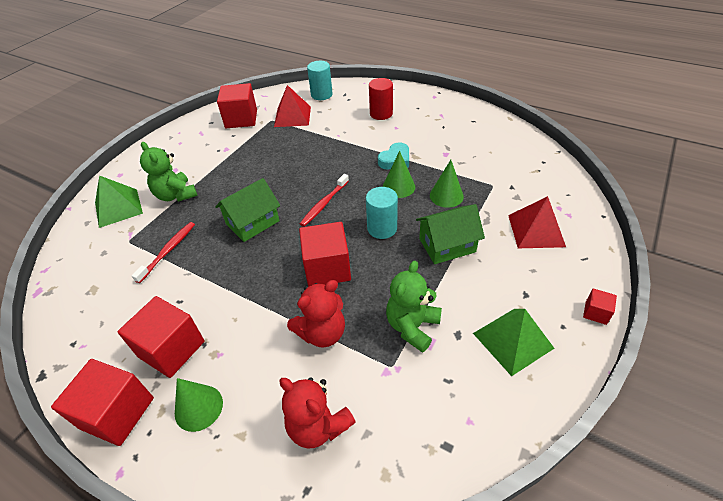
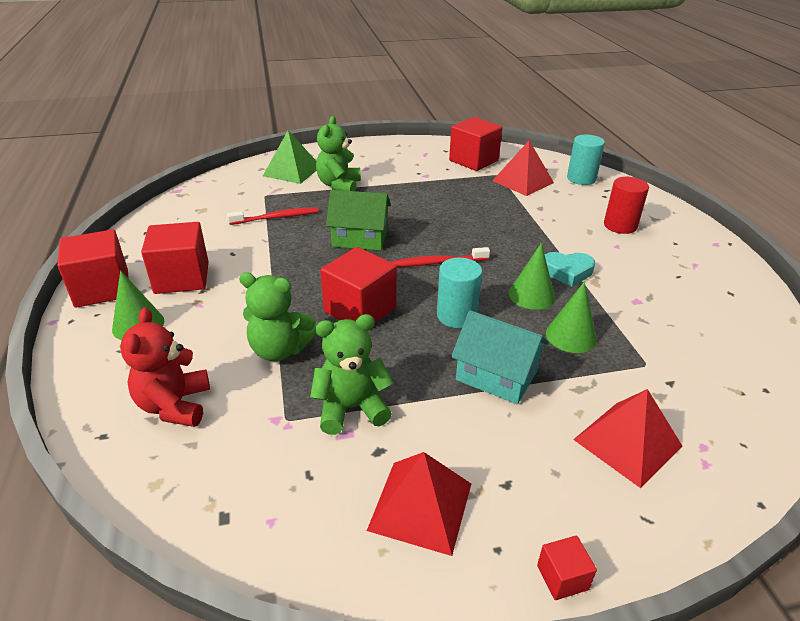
camera: 45 degrees right, 10 degrees down
red teddy bear [287,280,345,348] -> green teddy bear [239,272,317,361]
green house [416,204,485,264] -> turquoise house [451,310,549,404]
green pyramid [473,309,554,376] -> red pyramid [367,452,471,556]

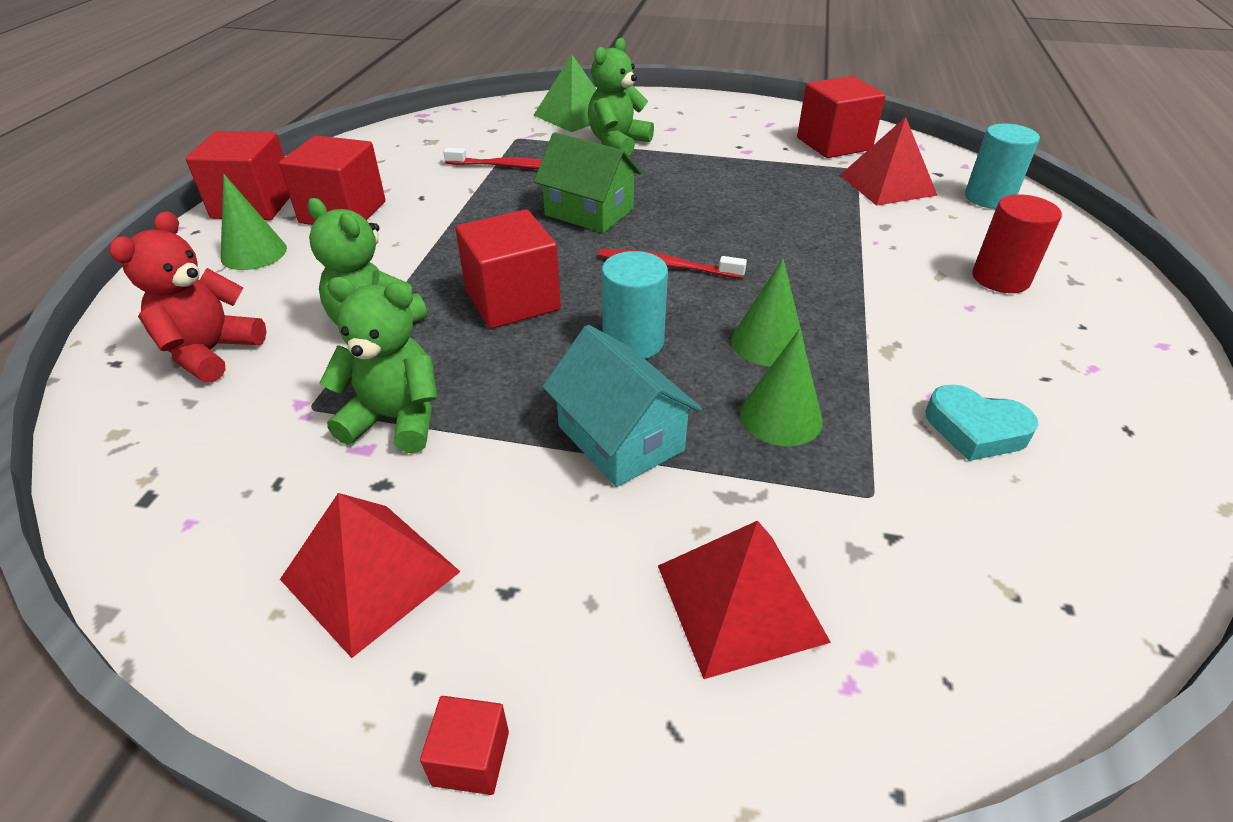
camera: 25 degrees right, 5 degrees up
turquoise heart [545,252,595,287] -> turquoise heart moved to [925,384,1039,461]

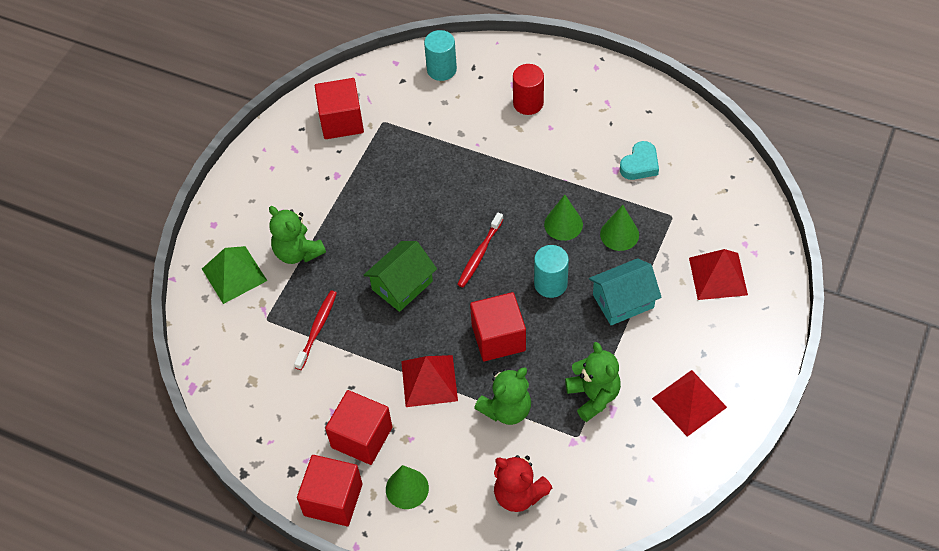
camera: 75 degrees left, 15 degrees up
green teddy bear [320,277,438,453] -> green teddy bear turned 135 degrees clockwise [565,342,621,422]
red cube [420,696,509,795] -> none
red pyramid [840,117,938,206] -> red pyramid moved to [401,355,458,407]

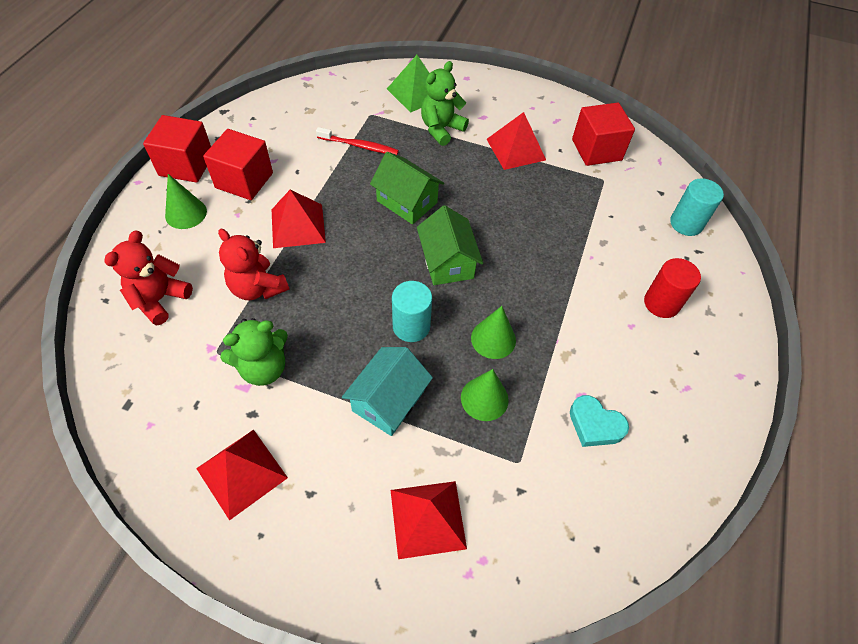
camera: 80 degrees right, 0 degrees up
red toothbrush [457,213,504,287] -> green house [417,205,483,285]
red cube [470,292,526,361] -> none
green teddy bear [474,368,531,425] -> red teddy bear [218,229,289,300]
turquoise house [589,258,662,326] -> turquoise house turned 60 degrees clockwise [342,347,433,436]
none -> red pyramid [487,112,546,170]

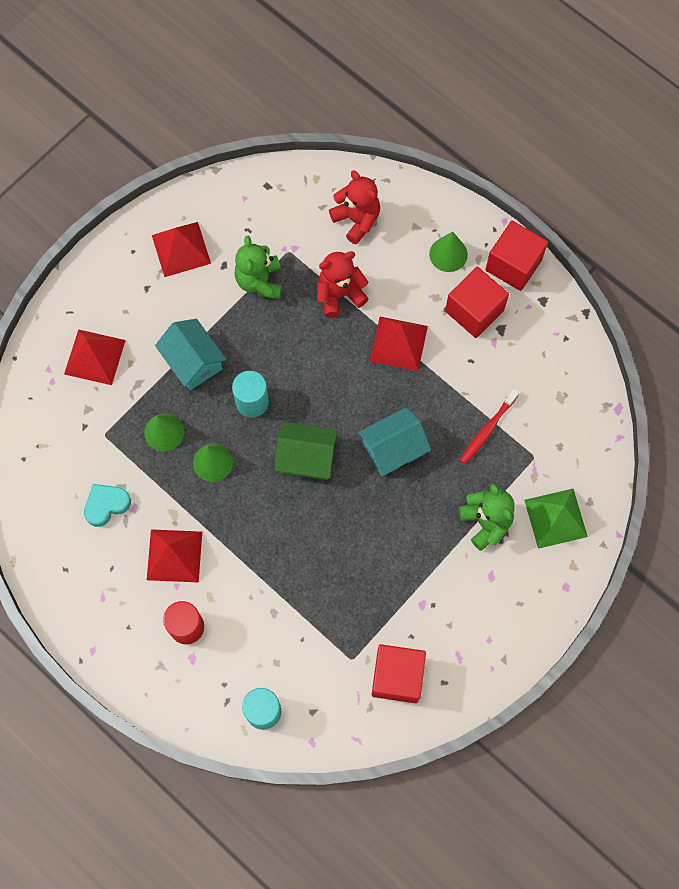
camera: 115 degrees right, 15 degrees up
green house [370,152,444,224] -> turquoise house [358,408,431,476]
red pyramid [487,112,546,170] -> red pyramid moved to [147,529,202,583]

